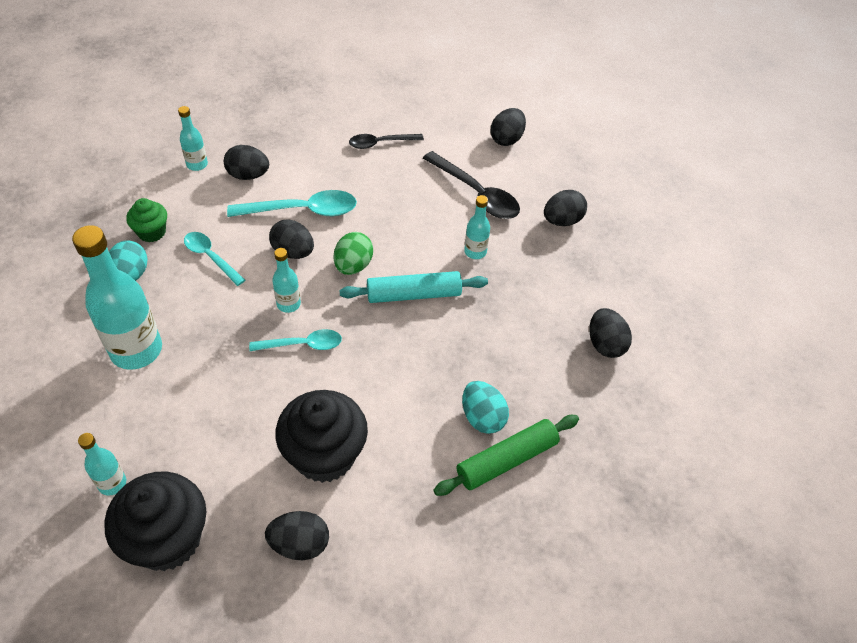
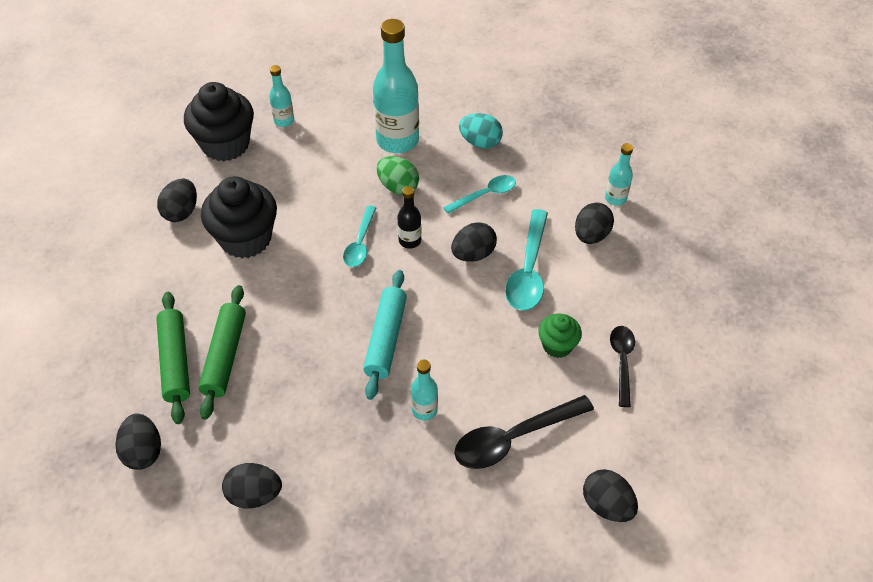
camera: 110 degrees right, 0 degrees up
green cupcake [126,198,167,242] -> green cupcake moved to [538,314,582,358]
turquoise bottle [272,248,301,313] -> black bottle [397,186,422,249]
green egg [334,232,373,275] -> green egg moved to [376,156,419,195]
turquoise egg [462,381,509,434] -> green rolling pin [199,285,246,420]
black egg [544,190,587,226] -> black egg moved to [115,413,161,470]

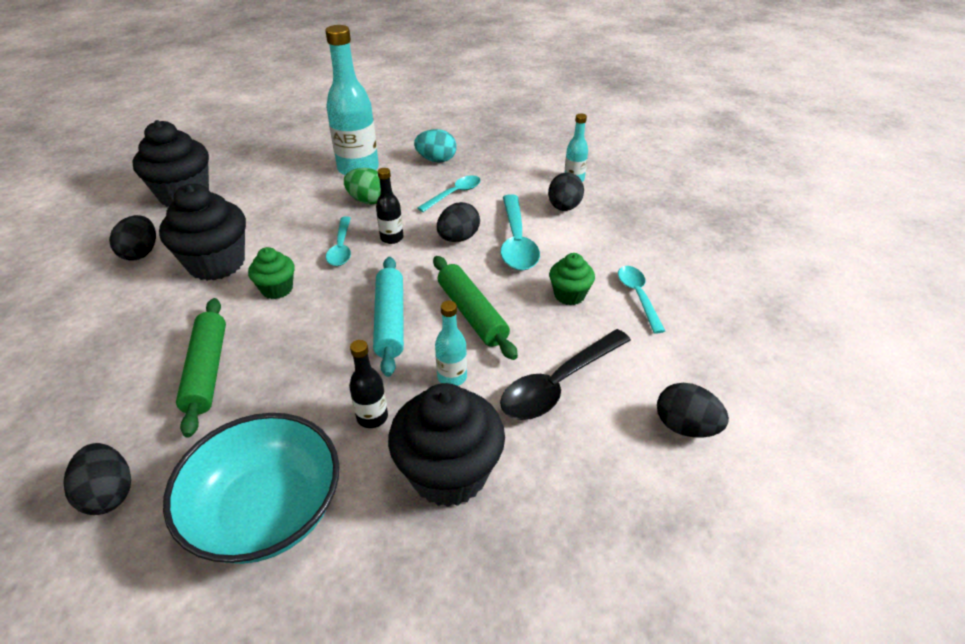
camera: 15 degrees left, 10 degrees down
green rolling pin [156,292,190,424] -> green rolling pin moved to [433,256,518,360]
black egg [222,463,282,508] -> turquoise bowl [163,413,339,564]
turquoise bottle [269,65,294,127] -> none
black spoon [610,326,635,407] -> turquoise spoon [618,266,665,333]
none -> green cupcake [248,247,295,299]
none -> black bottle [349,340,388,428]
none -> black cupcake [388,383,505,507]

